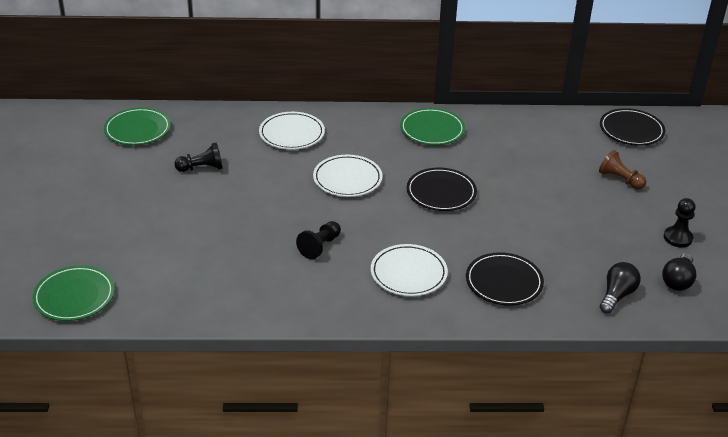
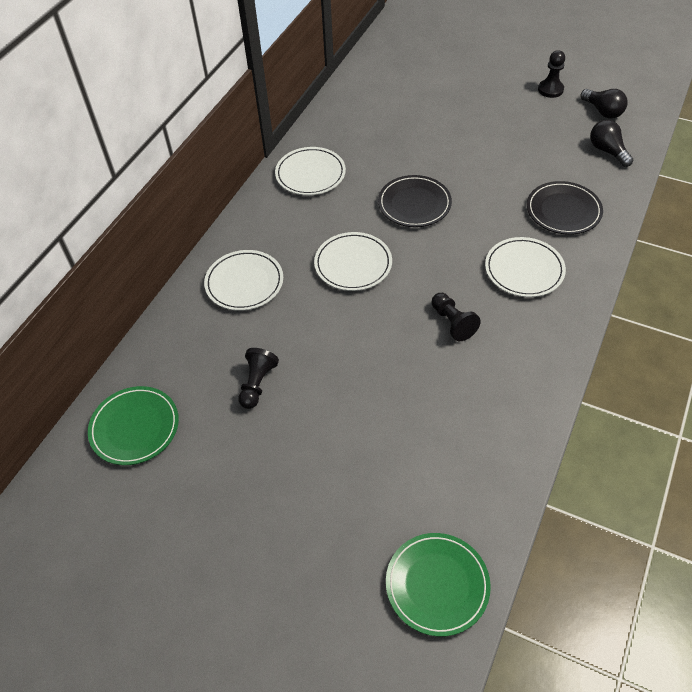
camera: 60 degrees left, 15 degrees up
green plate [400,108,465,145] -> white plate [275,147,346,195]
brown pawn [599,150,646,189] -> none
black plate [600,108,665,146] -> none

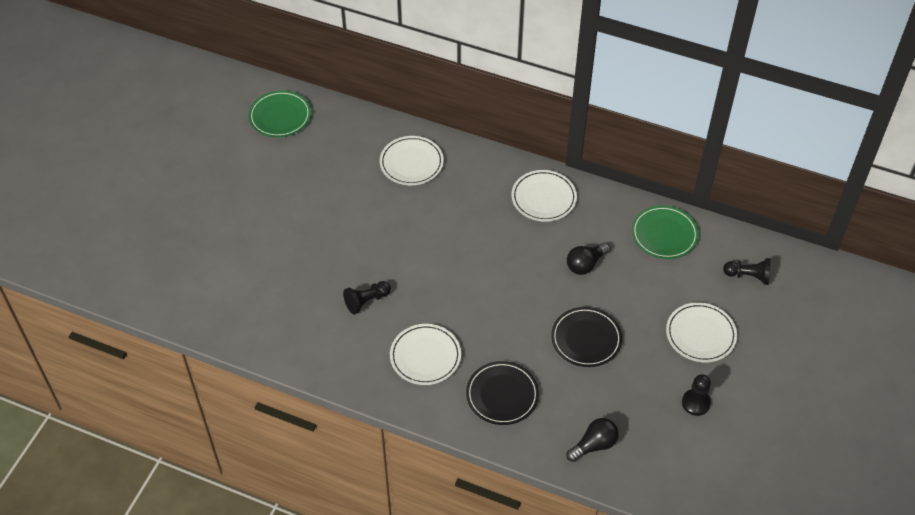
camera: 85 degrees right, 0 degrees up
black pawn [238,348,279,409] -> black pawn moved to [723,258,771,285]
white plate [314,232,392,291] -> white plate moved to [666,302,737,362]
black plate [378,175,452,227] -> black plate moved to [551,307,622,367]
green plate [386,533,491,637] -> green plate moved to [632,205,699,259]
black light bulb [580,89,627,119] -> black light bulb moved to [567,243,610,275]

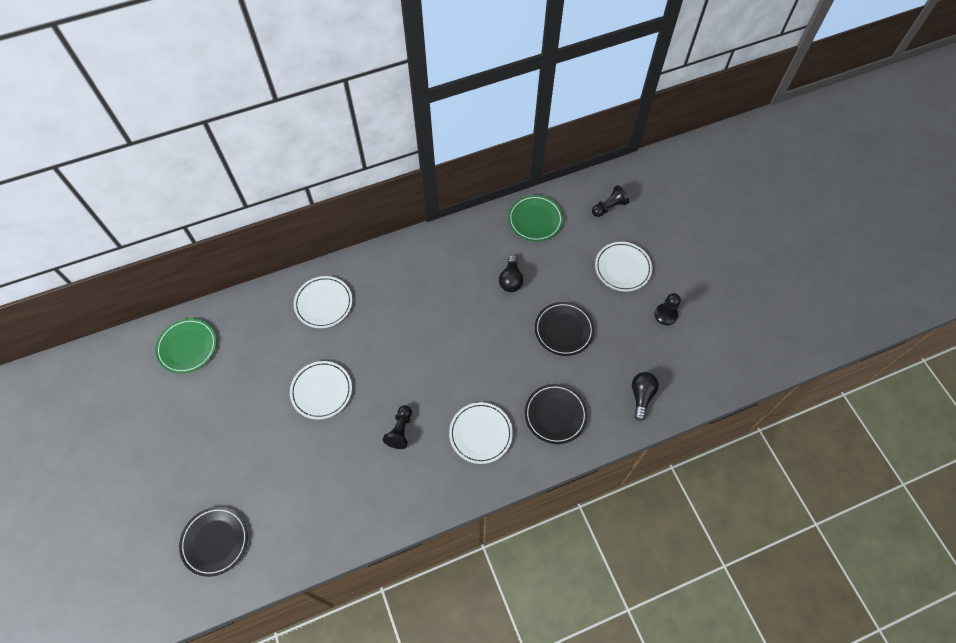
camera: 45 degrees left, 10 degrees up
white plate [512,170,577,222] -> white plate moved to [290,361,352,419]
none -> black plate [179,507,248,577]

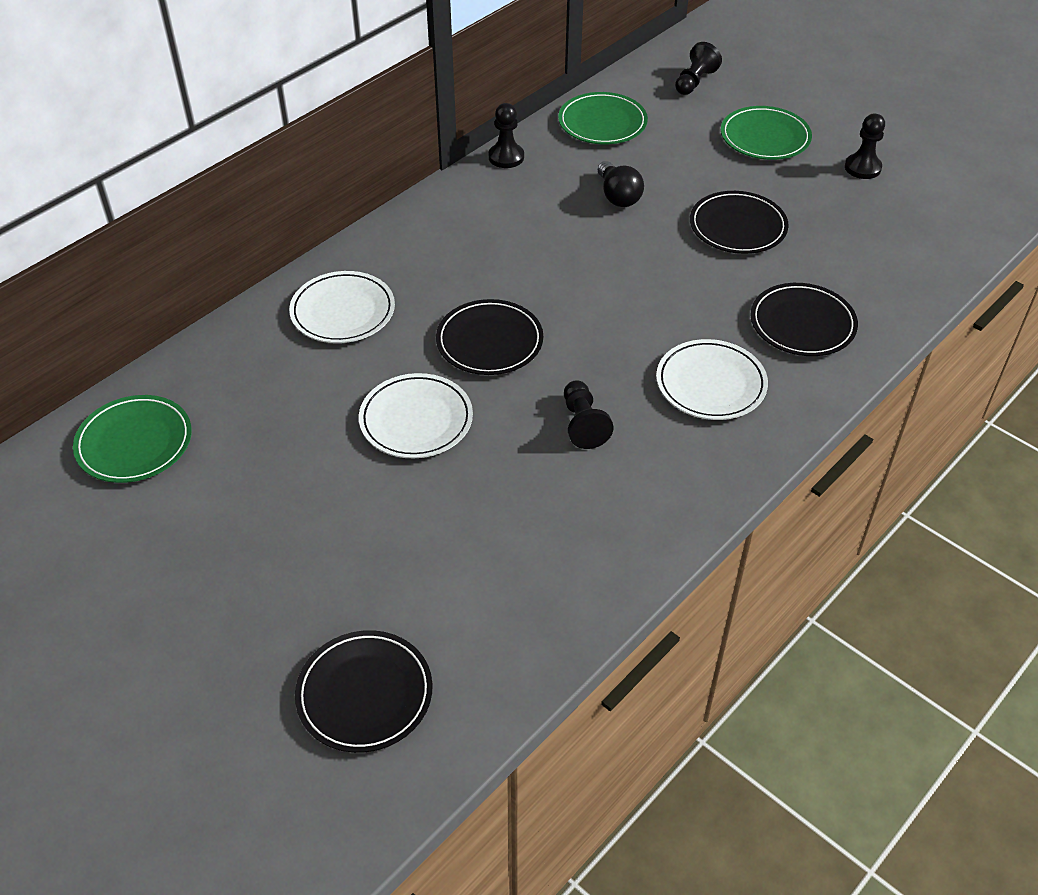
camera: 25 degrees left, 15 degrees down
white plate [595,242,652,291] -> green plate [721,106,812,160]
black light bulb [632,372,659,421] -> none
none -> black plate [436,299,543,375]
none -> black pawn [489,103,524,168]

